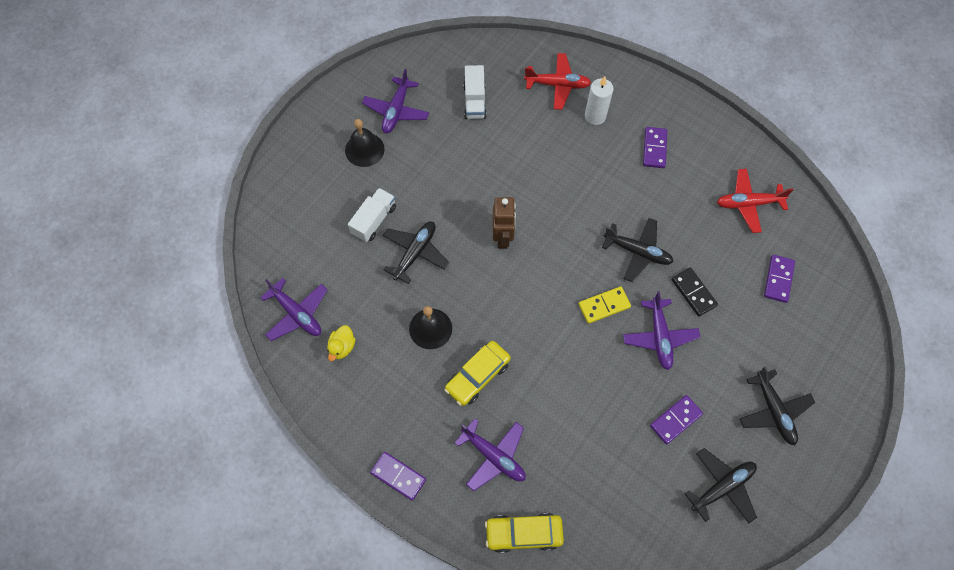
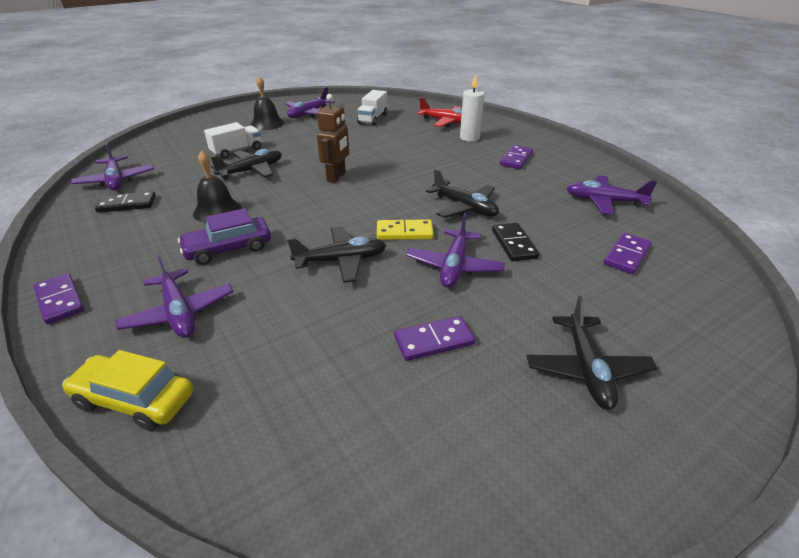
camera: 20 degrees right, 30 degrees down
yellow duck [327,325,355,361] -> black domino [95,191,156,213]
yellow car [445,341,511,406] -> purple car [178,208,271,265]
black plane [685,448,757,523] -> black plane moved to [287,226,386,283]
red plane [717,169,793,233] -> purple plane [566,175,657,215]

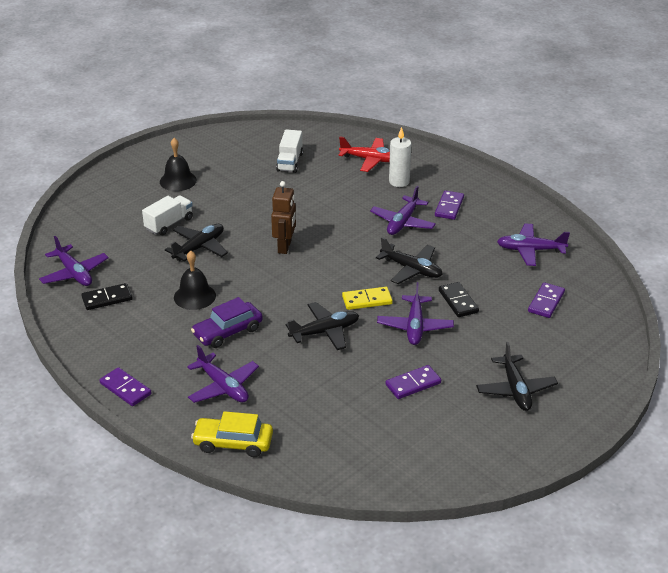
camera: 10 degrees left, 0 degrees up
purple plane [285,87,335,118] -> purple plane moved to [370,186,436,235]

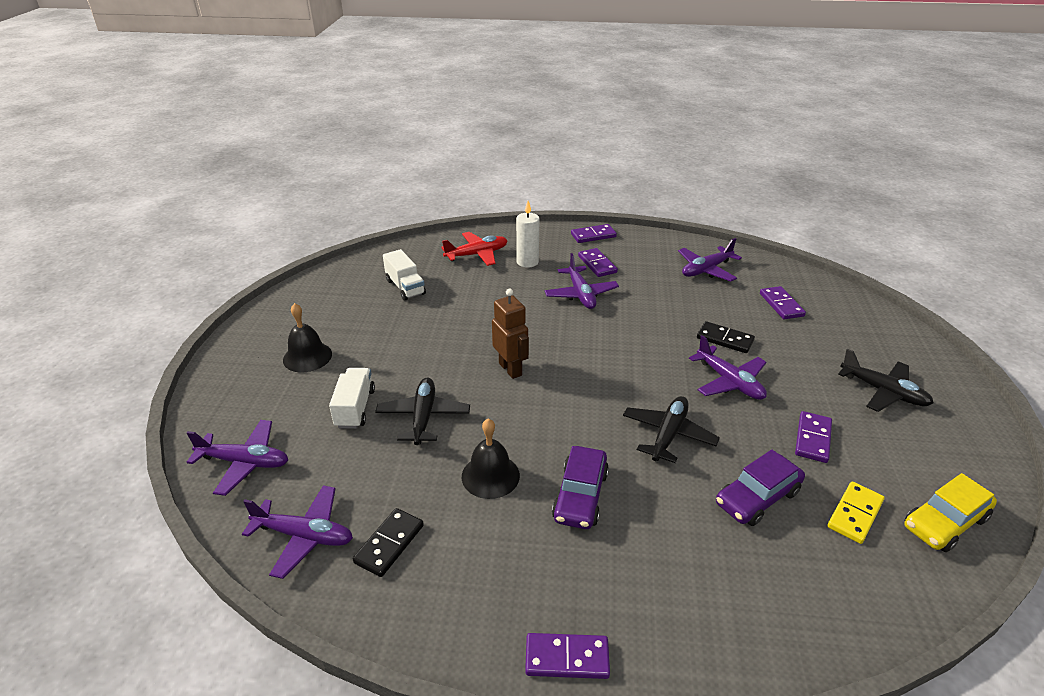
camera: 40 degrees left, 0 degrees up
purple plane [187,345,259,403] -> purple plane moved to [187,420,288,496]
yellow car [191,411,273,457] -> yellow car moved to [905,473,997,552]
yellow domino [342,287,393,310] -> yellow domino moved to [827,481,884,544]
black plane [376,237,443,284] -> none
none -> purple domino [571,224,617,243]
none -> purple car [716,449,805,526]

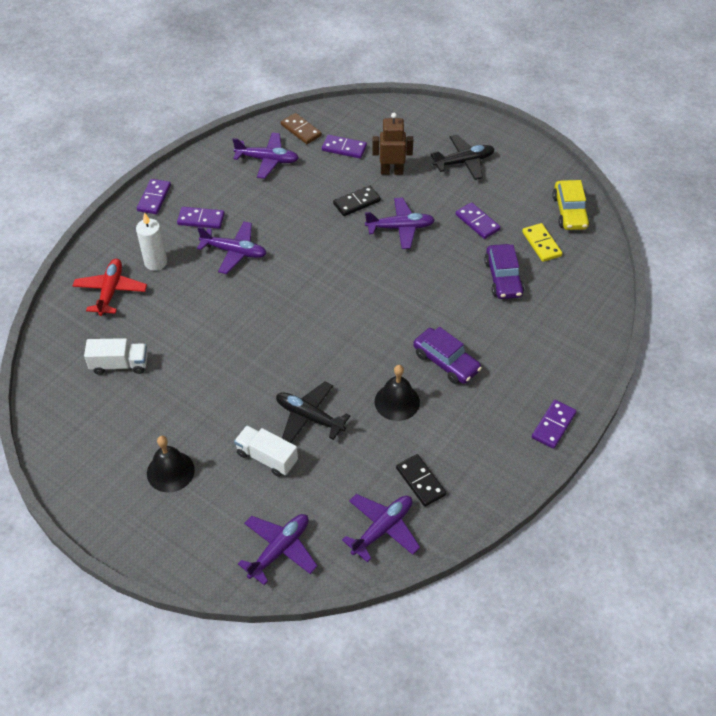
camera: 60 degrees left, 15 degrees up
brown robot [492,289,529,379] -> brown robot moved to [372,113,413,175]
black plane [623,396,720,463] -> none
purple plane [678,238,742,282] -> purple plane turned 75 degrees counterclockwise [233,132,299,179]
none -> brown domino [281,113,322,144]

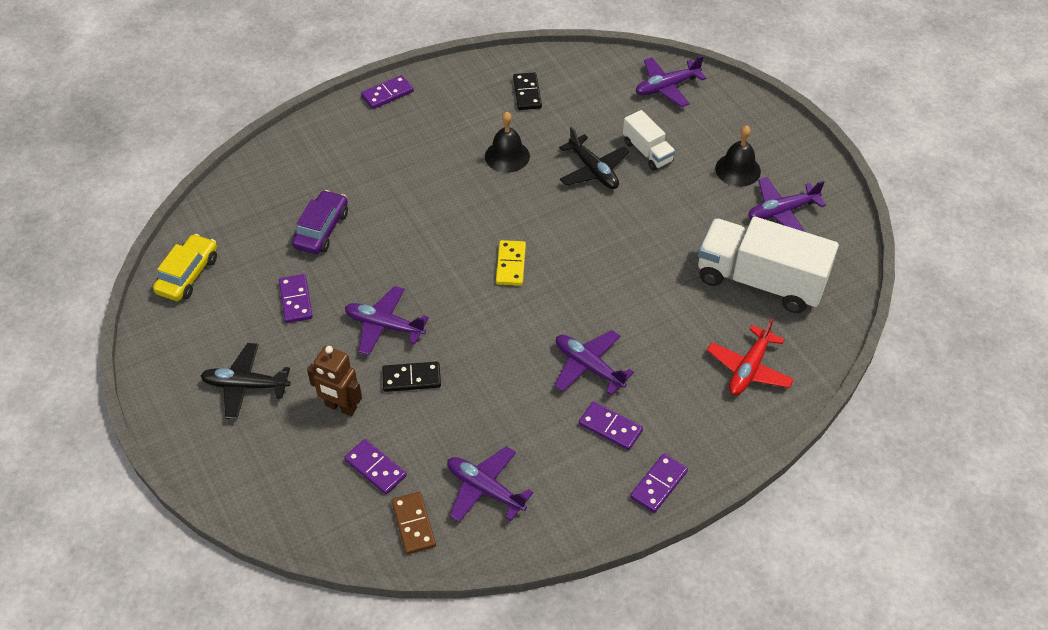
camera: 155 degrees left, 0 degrees up
white truck [84,338,148,375] -> white truck [698,216,839,313], size x1.98
white candle [136,212,167,271] -> none
purple plane [342,494,420,562] -> purple plane moved to [748,177,826,232]
purple car [413,327,482,384] -> none
yellow domino [522,223,562,262] -> yellow domino moved to [496,240,526,286]

